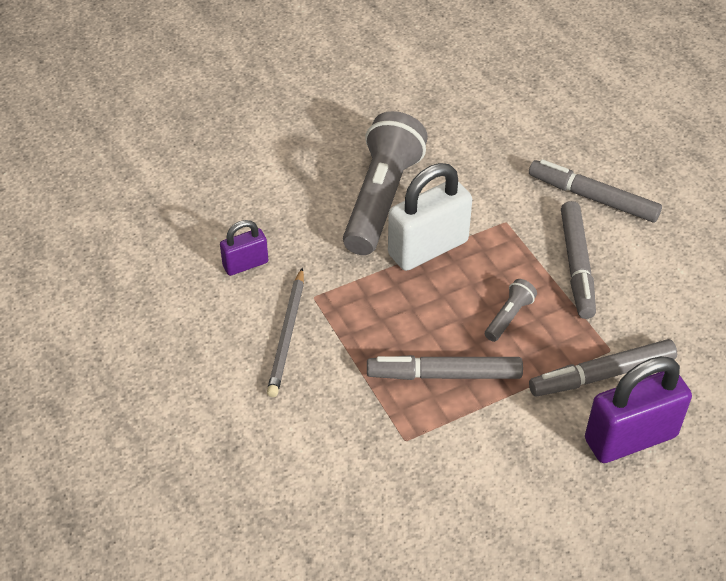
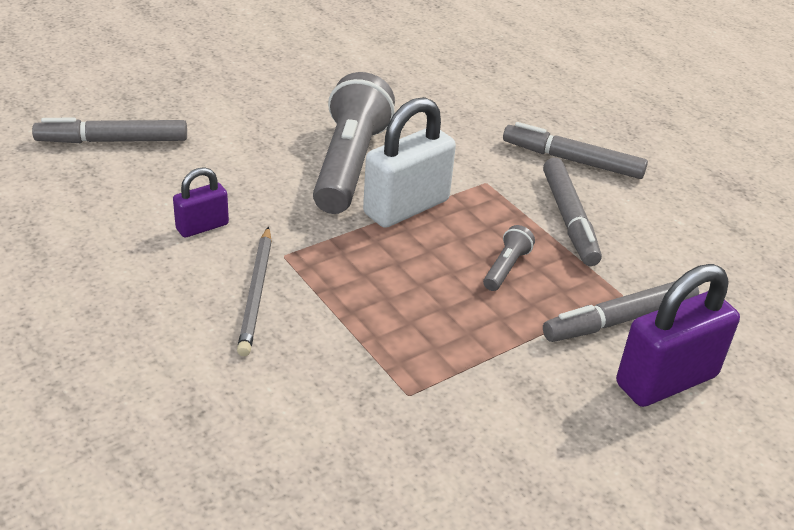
camera: 10 degrees left, 10 degrees down
grey marker [367,355,523,380] -> grey marker moved to [32,118,187,143]

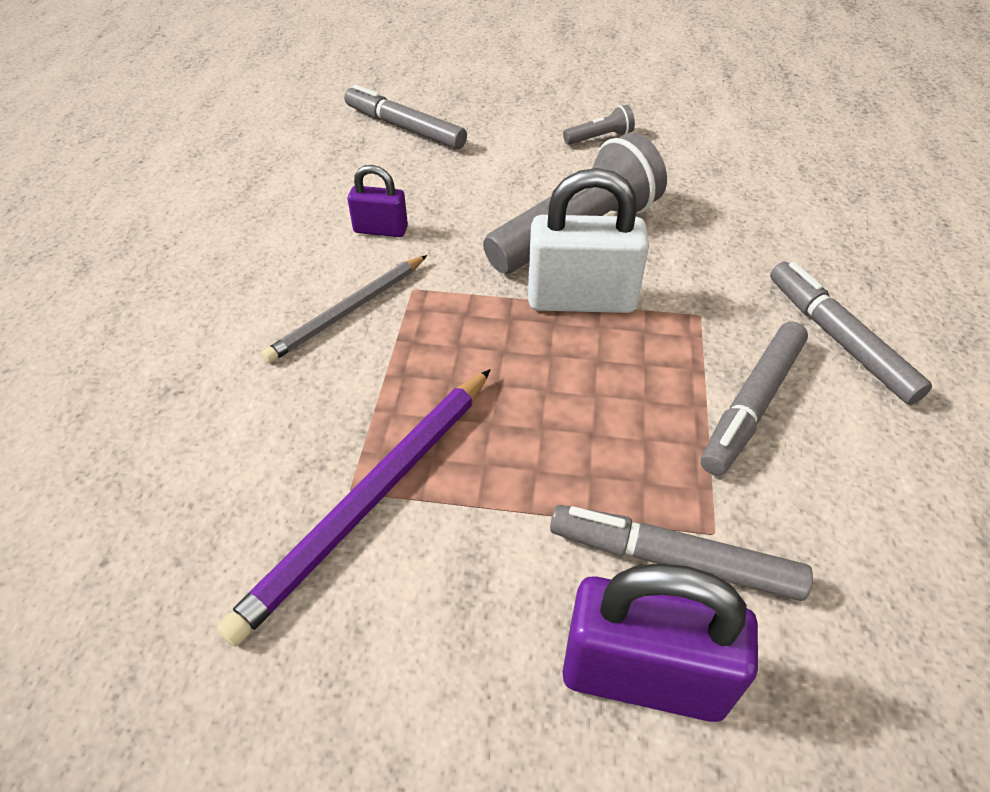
camera: 45 degrees right, 10 degrees up
grey flashlight [483,225,535,291] -> grey flashlight moved to [563,105,635,145]
none -> purple pencil [217,369,491,647]

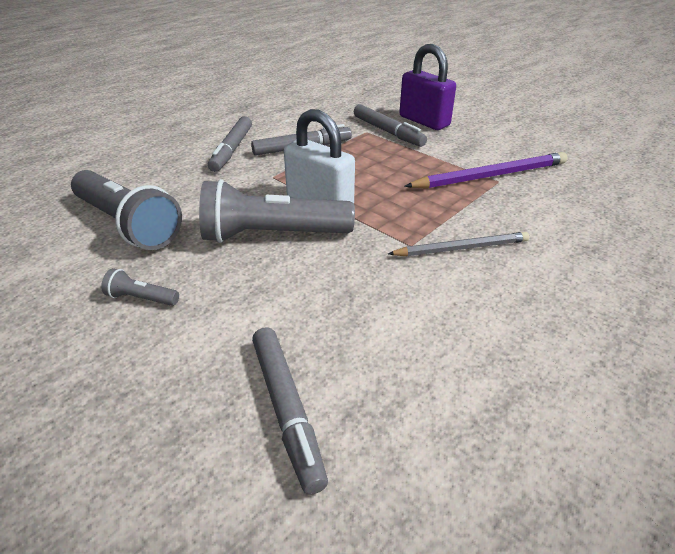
camera: 145 degrees left, 10 degrees down
purple padlock [348,165,408,237] -> none
none -> grey flashlight [71,170,182,250]

